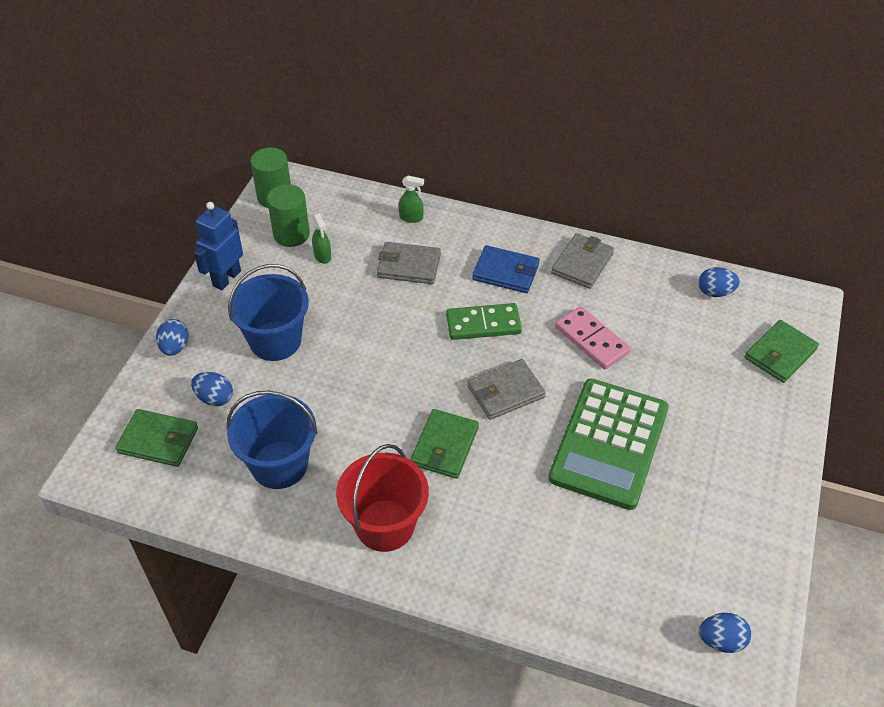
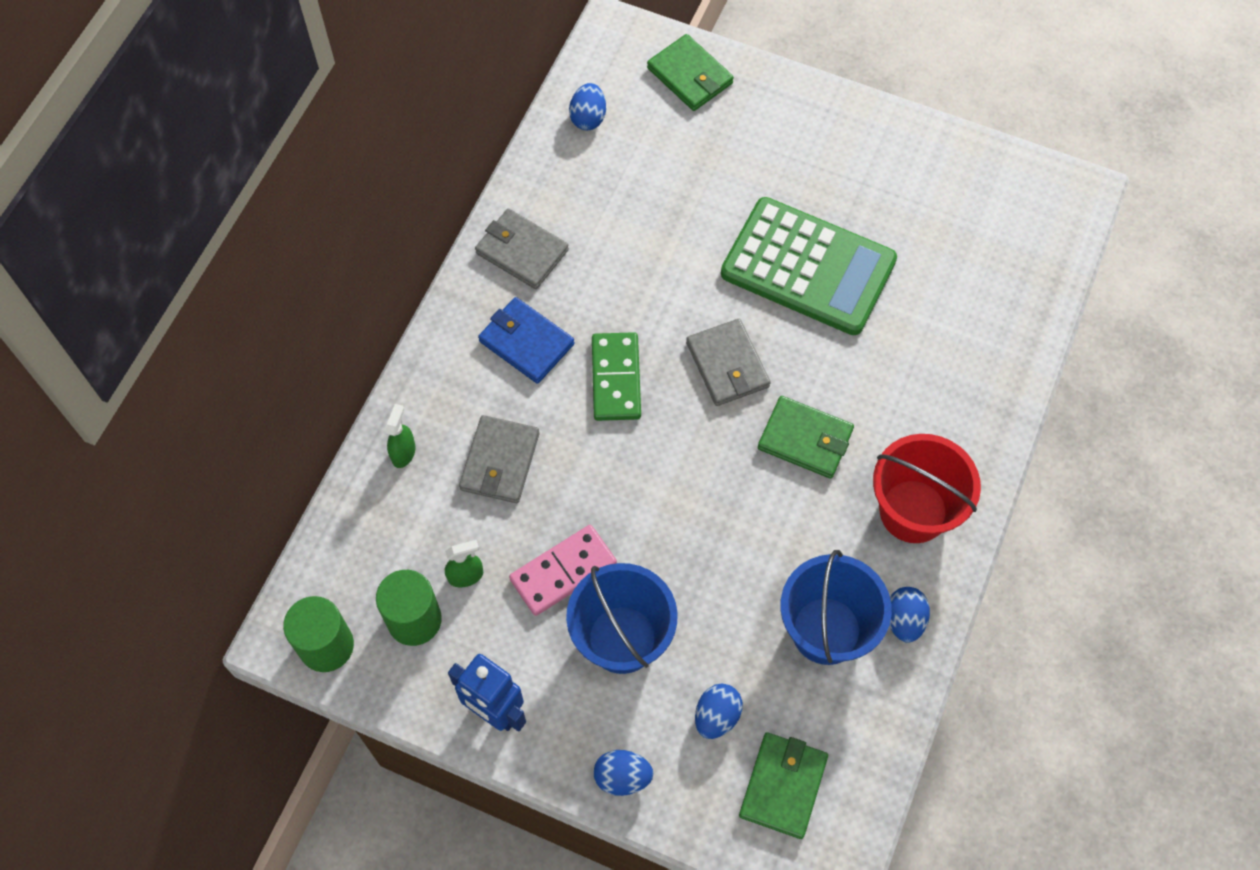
camera: 85 degrees left, 15 degrees up
blue wallet [472,245,540,293] -> blue wallet turned 75 degrees counterclockwise [478,297,575,384]
pink domino [555,306,631,369] -> pink domino moved to [509,525,617,616]
blue egg [699,613,751,653] -> blue egg moved to [889,587,930,643]

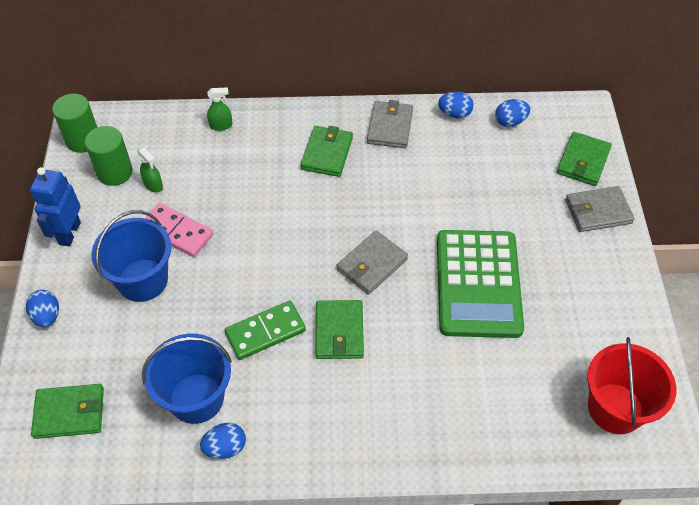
camera: 65 degrees right, 10 degrees down
grey wallet [459,415,539,503] -> grey wallet moved to [565,186,635,232]
blue wallet [478,297,575,384] -> green wallet [301,126,353,177]
green domino [592,332,641,421] -> green domino moved to [225,301,306,360]
blue egg [695,684,743,739] -> blue egg moved to [438,91,474,118]
red bucket [873,434,981,543] -> red bucket moved to [587,337,676,434]

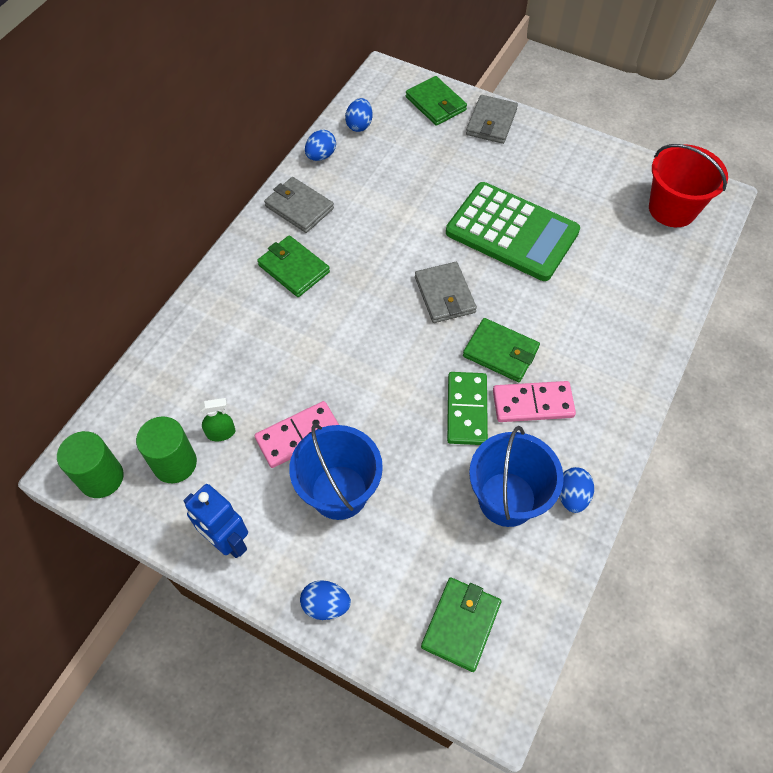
camera: 60 degrees left, 5 degrees up
green spray bottle [207,87,233,131] -> none
none -> pink domino [493,381,576,422]

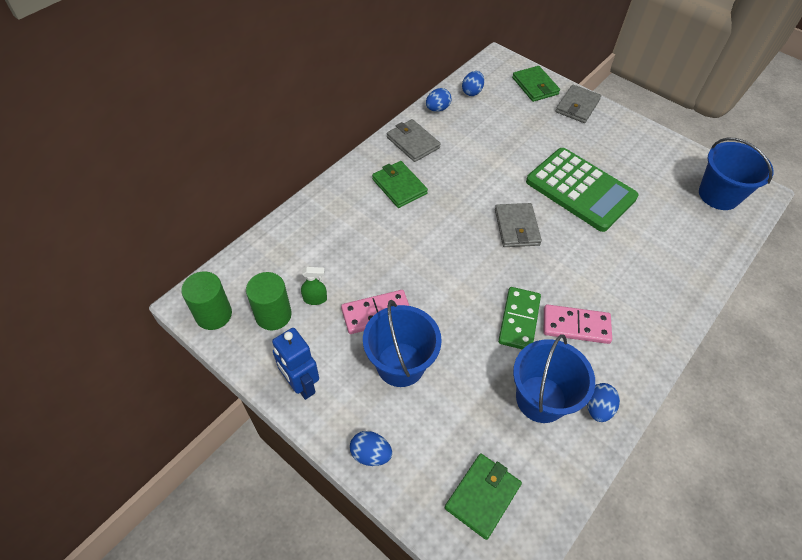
camera: 10 degrees right, 5 degrees down
green wallet [463,318,540,382] -> none
red bucket [649,144,728,227] -> blue bucket [699,138,774,210]

